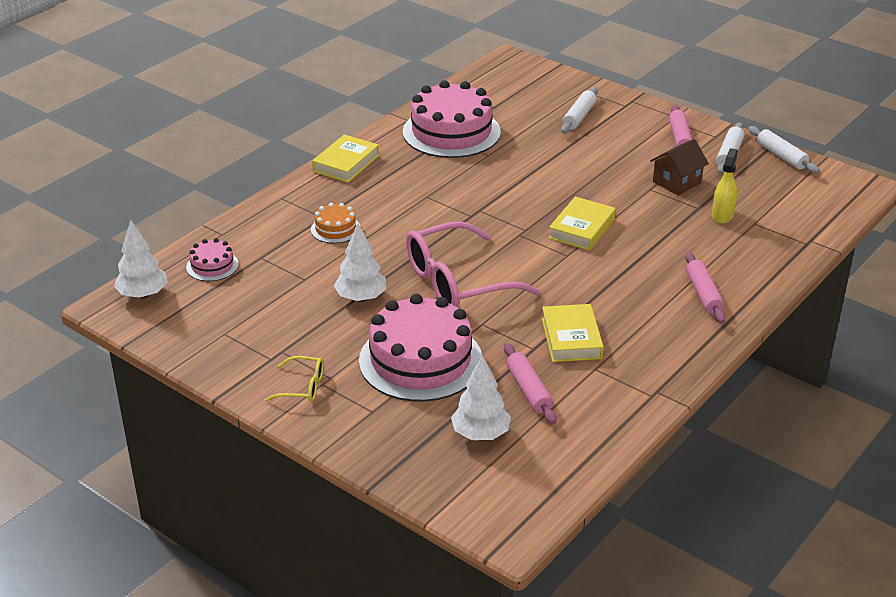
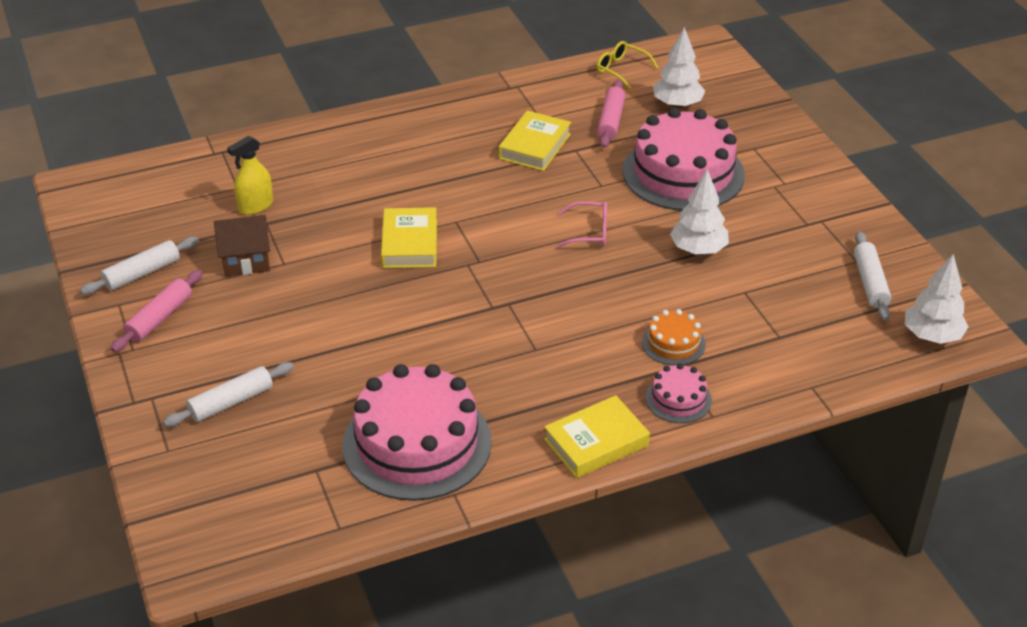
camera: 150 degrees left, 5 degrees up
pink cake [186,238,239,281] -> pink cake moved to [646,363,712,423]
yellow glasses [265,356,324,402] -> yellow glasses moved to [597,41,659,89]
pink glasses [406,221,540,308] -> pink glasses [556,201,607,248], size x0.45
yellow book [549,197,616,251] -> yellow book turned 60 degrees counterclockwise [381,207,437,268]
pink rolling pin [685,252,726,324] -> none
white rolling pin [748,126,820,173] -> white rolling pin moved to [854,231,891,321]

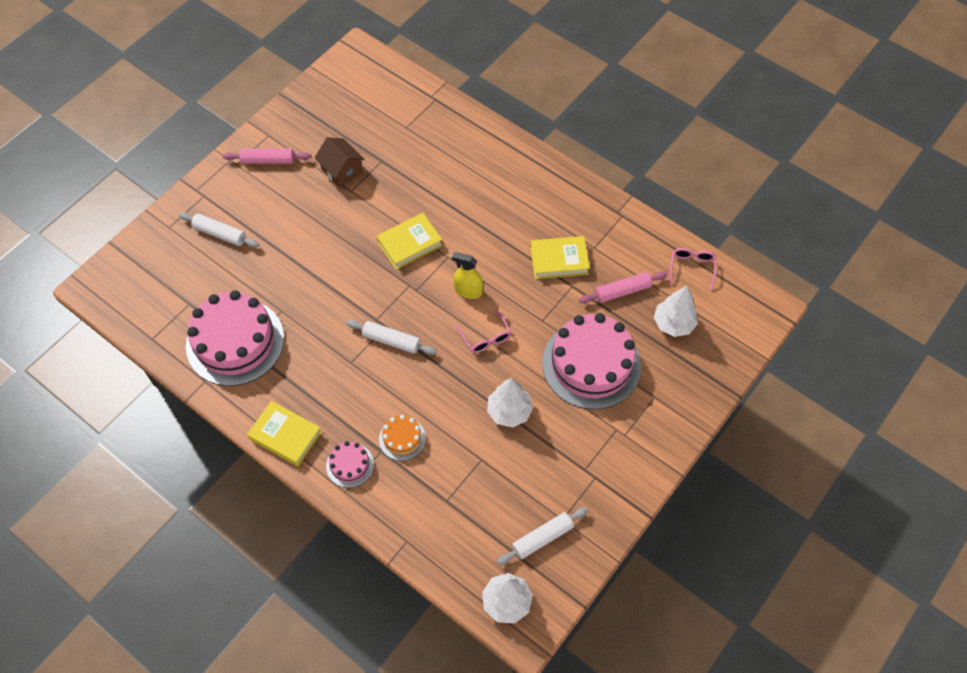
camera: 60 degrees right, 20 degrees up
white rolling pin [80,237,199,295] -> white rolling pin moved to [346,320,436,355]
yellow spray bottle [227,136,273,215] -> yellow spray bottle moved to [452,252,483,299]
yellow glasses [597,41,659,89] -> pink glasses [670,248,716,290]

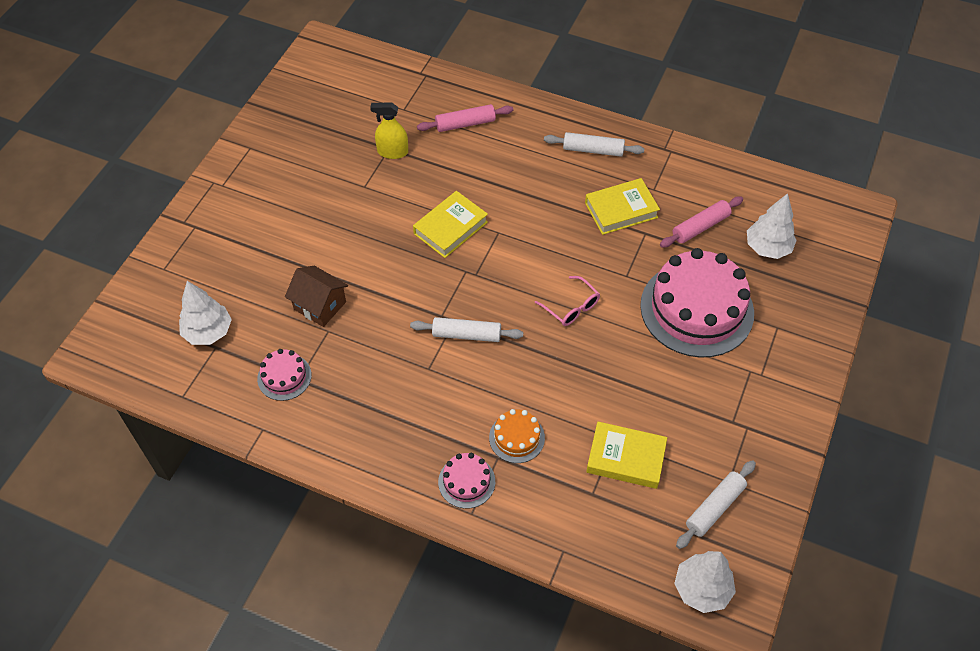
camera: 15 degrees left, 5 degrees down
white rolling pin [179,212,259,248] -> white rolling pin moved to [544,132,645,157]
pink cake [186,290,284,386] -> pink cake [257,349,312,401], size x0.46
pink rolling pin [223,149,311,164] -> pink rolling pin moved to [417,104,513,132]
yellow book [247,401,322,466] -> yellow book moved to [586,422,667,489]
brown house [314,137,365,188] -> brown house moved to [285,266,348,327]
yellow spray bottle [452,252,483,299] -> yellow spray bottle moved to [370,102,408,159]
white tree [487,378,533,428] -> white tree moved to [179,281,232,345]
pink glasses [670,248,716,290] -> none

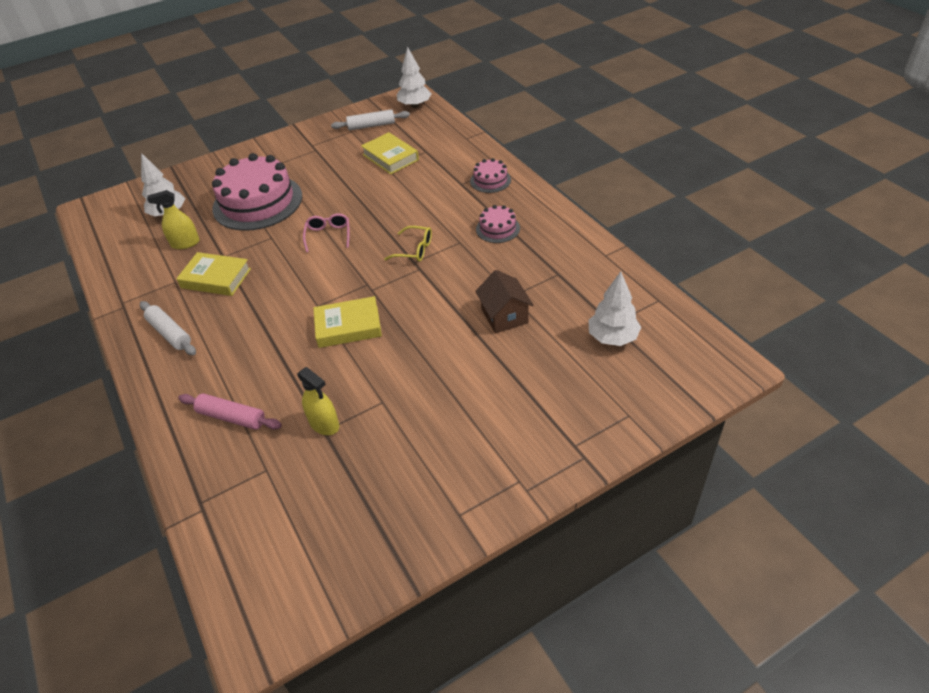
camera: 140 degrees left, 10 degrees down
pink cake [257,349,312,401] -> pink cake moved to [476,205,520,243]
white rolling pin [410,317,523,342] -> yellow glasses [384,226,432,262]
orange cake [489,409,545,463] -> none
pink rolling pin [660,196,743,248] -> yellow spray bottle [147,190,200,249]

